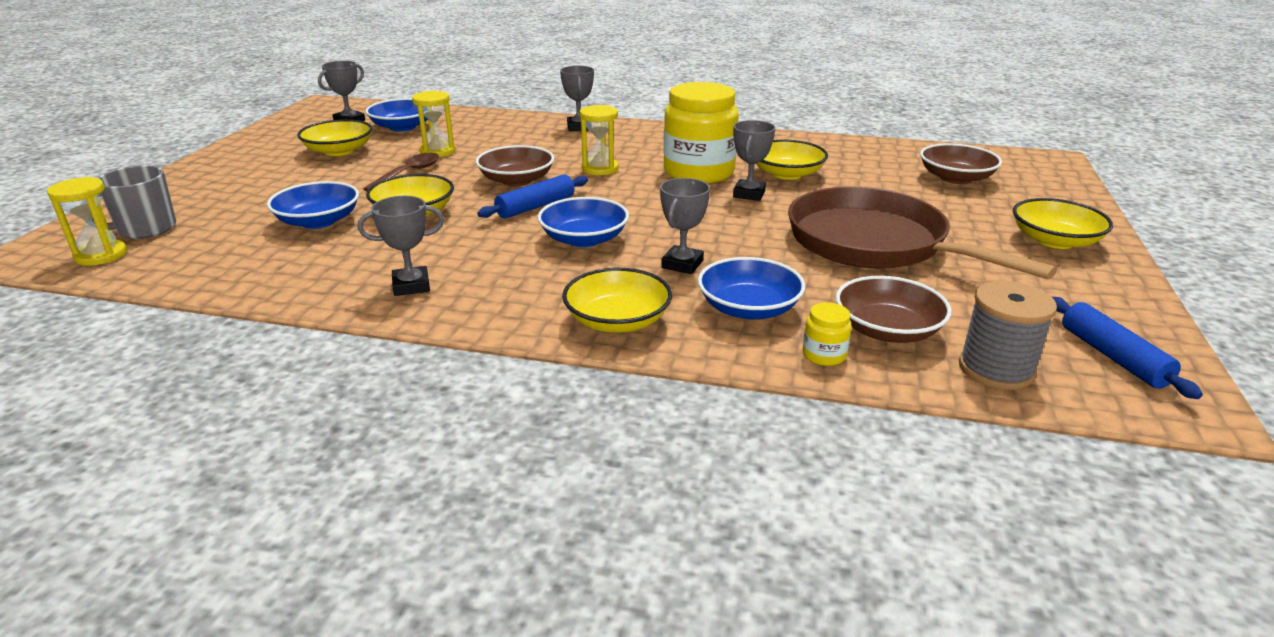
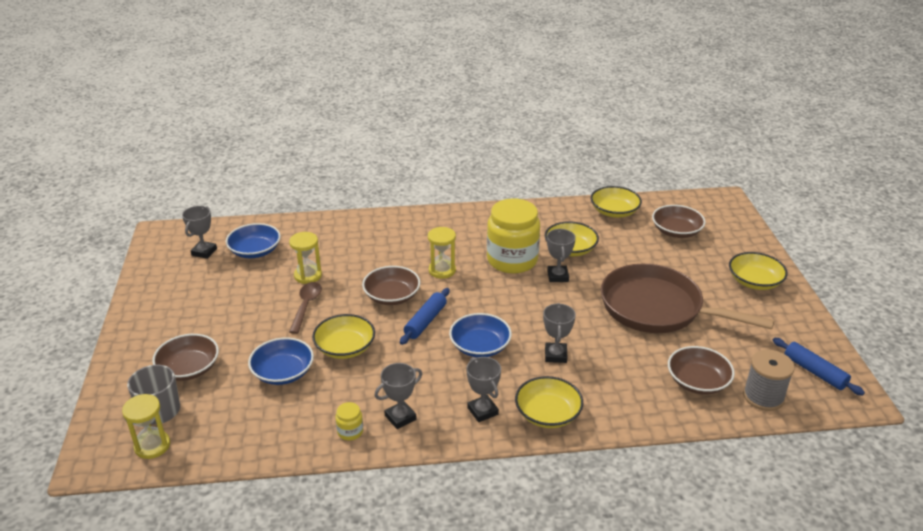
camera: 20 degrees left, 5 degrees up
yellow bowl [297,119,372,156] -> yellow bowl moved to [591,186,642,218]
grey trophy [560,66,594,131] -> grey trophy moved to [466,357,501,422]
blue bowl [698,257,805,319] -> none
yellow jar [803,302,852,366] -> yellow jar moved to [335,402,363,440]
none -> brown bowl [152,334,219,381]

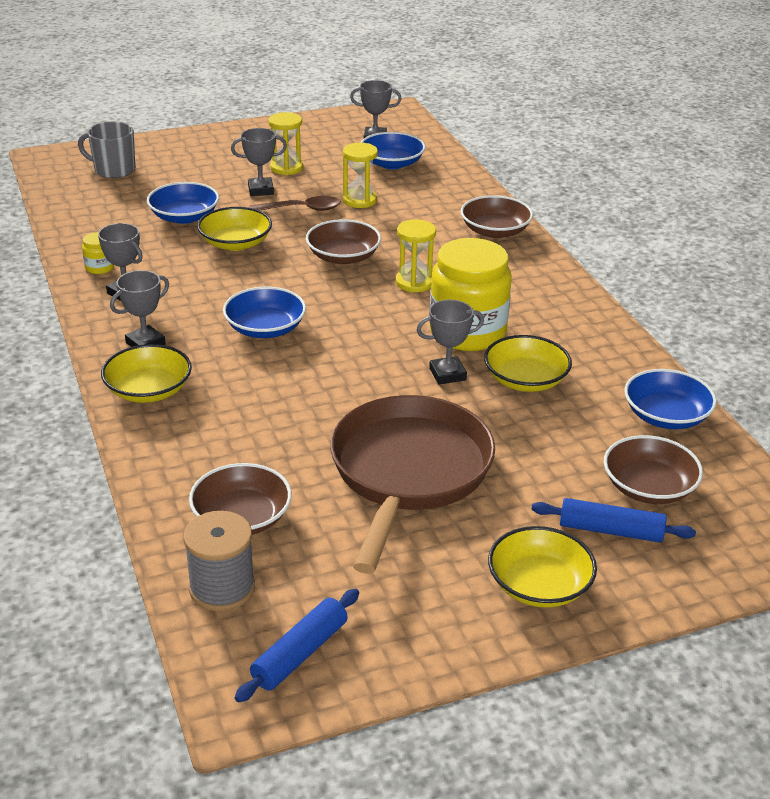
camera: 75 degrees right, 0 degrees up
yellow hourglass [122,394,170,459] -> yellow hourglass moved to [268,112,303,175]
brown bowl [152,334,219,381] -> brown bowl moved to [460,195,533,238]
blue rolling pin [400,288,450,345] -> blue rolling pin moved to [531,498,696,543]
grey trophy [543,303,576,363] -> grey trophy moved to [231,128,287,196]
yellow bowl [591,186,642,218] -> blue bowl [624,369,717,429]

